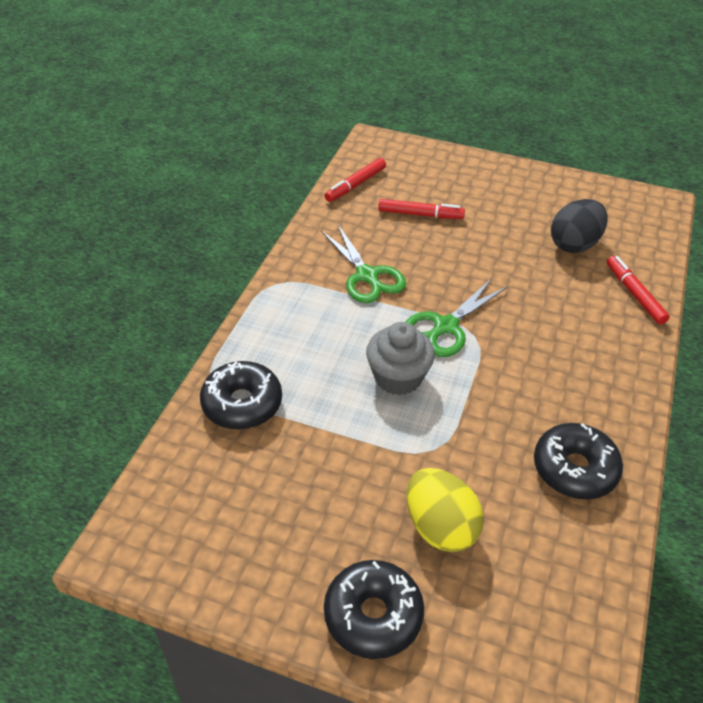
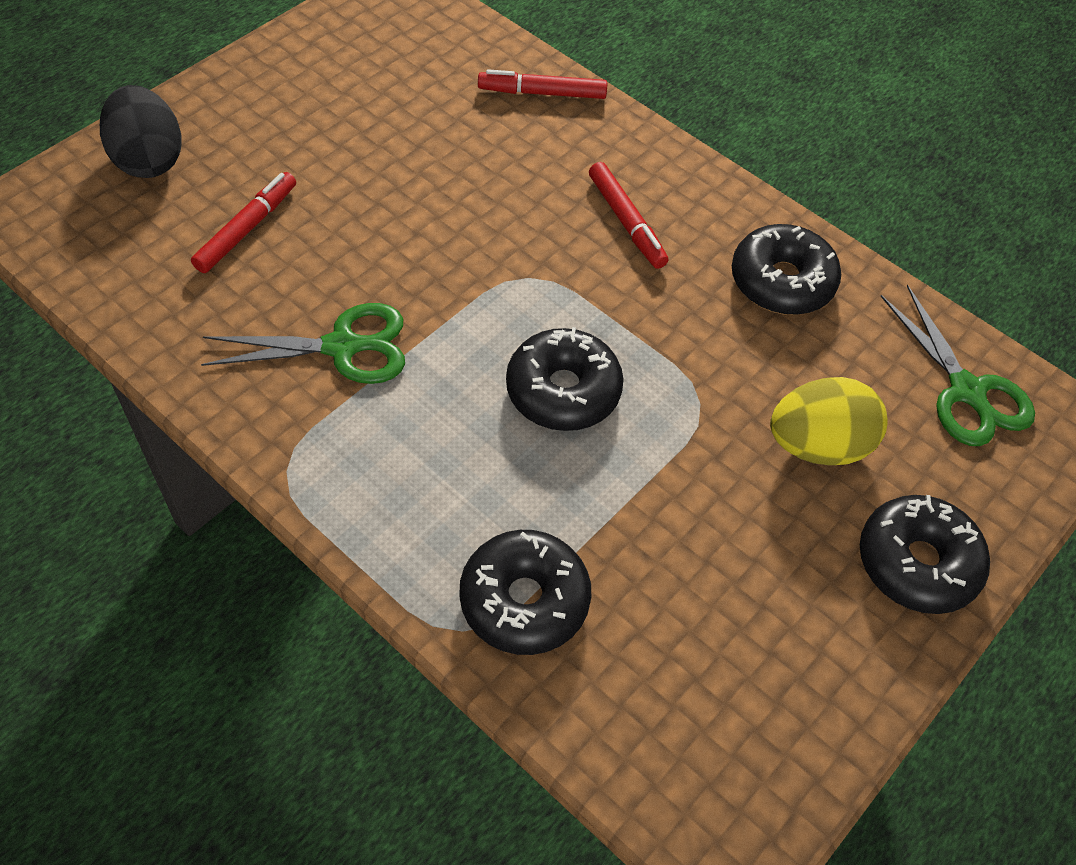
camera: 70 degrees left, 10 degrees up
red marker [325,158,386,202] -> red marker moved to [589,162,669,269]
grey cupcake [366,322,435,395] -> black donut [506,327,624,431]
green scissors [406,278,508,357] -> green scissors moved to [881,285,1035,446]
black egg [551,199,608,253] -> black egg moved to [100,85,182,178]

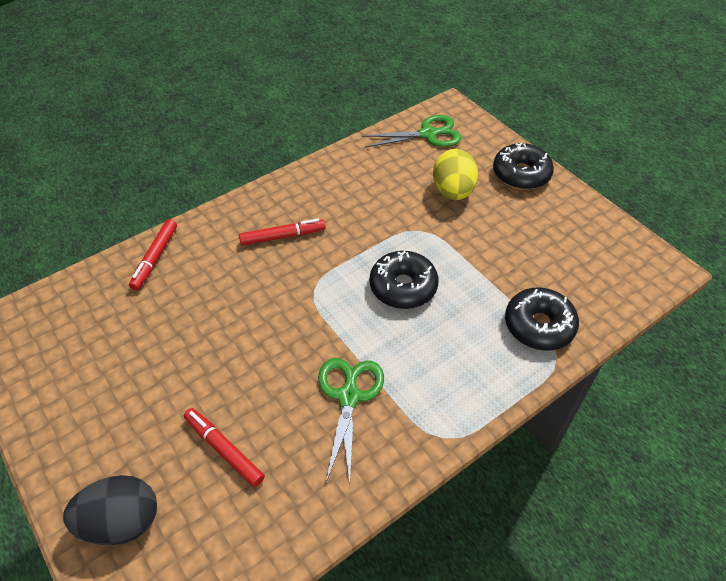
camera: 75 degrees left, 5 degrees down
black donut [732,224,841,315] -> none

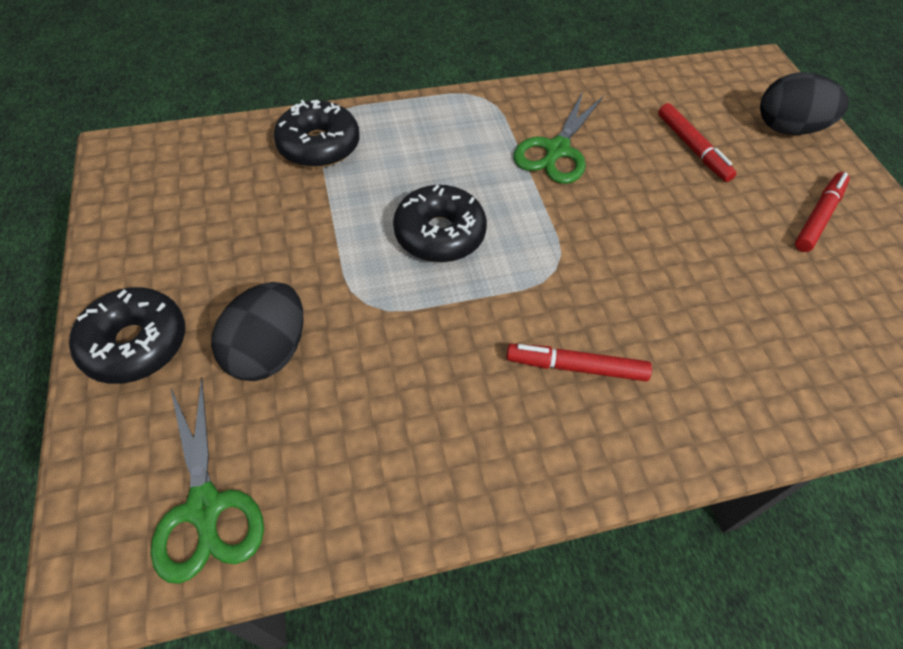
camera: 160 degrees left, 5 degrees up
red marker [129,219,177,290] -> red marker moved to [795,172,850,252]
green scissors [361,115,461,148] -> green scissors turned 120 degrees counterclockwise [150,377,264,584]
yellow egg [433,149,478,200] -> black egg [211,282,303,381]

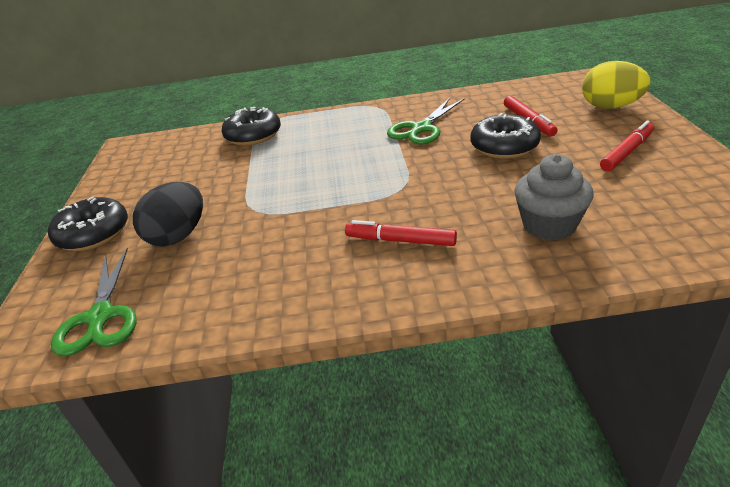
camera: 15 degrees right, 20 degrees down
black donut [393,185,487,263] -> black donut moved to [471,113,541,159]
black egg [760,72,849,135] -> yellow egg [582,61,651,109]
none -> grey cupcake [514,154,593,240]

